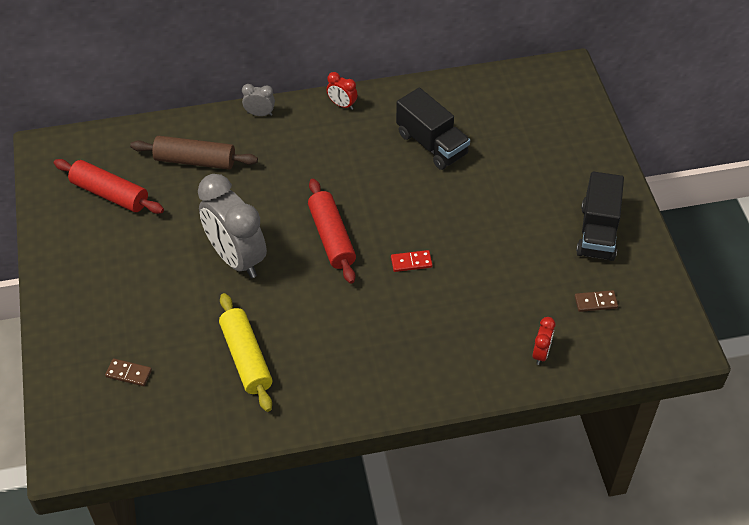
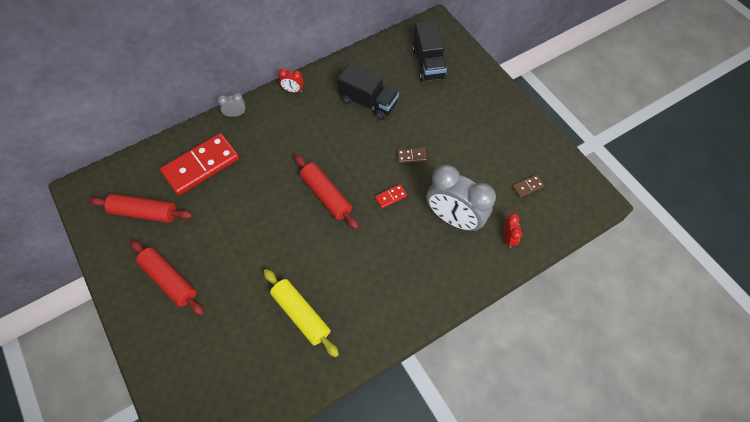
camera: 20 degrees left, 10 degrees up
brown domino [105,358,152,386] -> brown domino moved to [397,148,427,163]
brown rolling pin [130,136,258,170] -> red domino [160,133,239,195]
grey clock [198,174,267,278] -> grey clock moved to [426,165,496,231]
black truck [576,171,624,261] -> black truck moved to [412,21,447,82]
none -> red rolling pin [130,240,204,315]

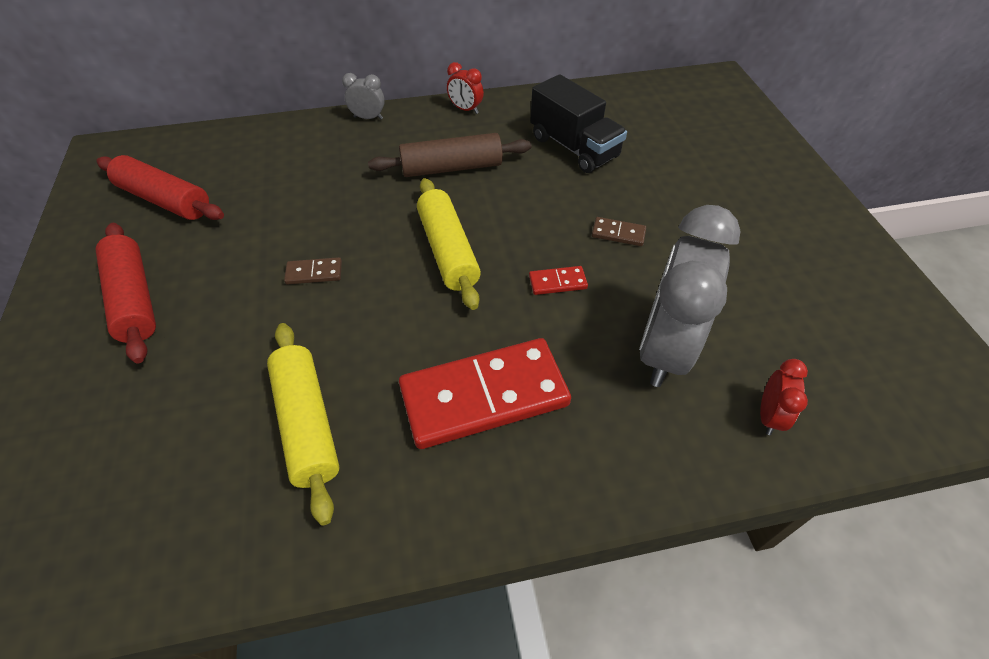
camera: 20 degrees right, 10 degrees down
red domino [160,133,239,195] -> red domino moved to [399,338,571,449]
red rolling pin [295,155,359,229] -> yellow rolling pin [417,178,481,310]
black truck [412,21,447,82] -> none
grey clock [426,165,496,231] -> grey clock turned 60 degrees clockwise [639,205,741,387]
brown domino [512,175,545,198] -> brown domino moved to [284,257,342,285]
none -> brown rolling pin [368,133,532,177]

